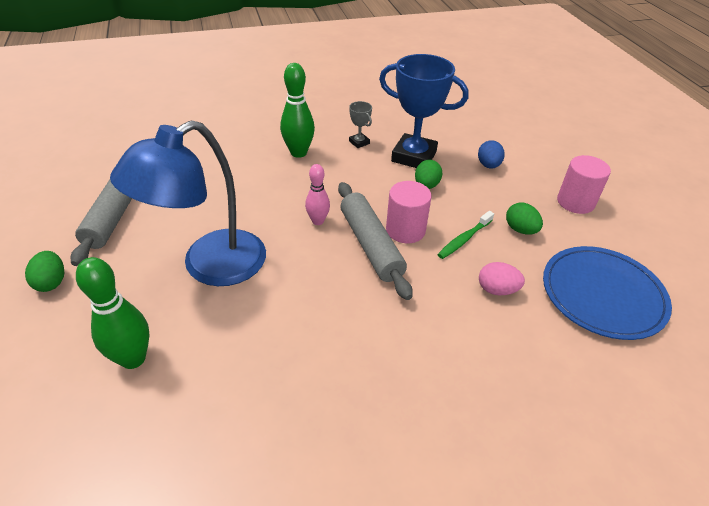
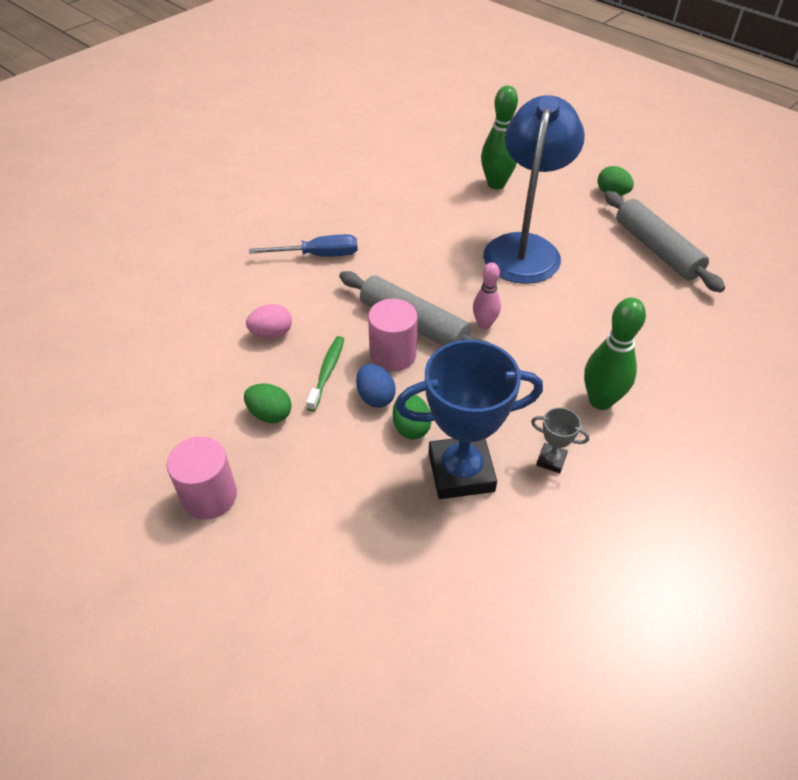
camera: 150 degrees right, 5 degrees up
blue egg [478,140,505,169] -> blue egg moved to [356,364,396,408]
blue plate [543,246,672,340] -> none
none -> blue screwdriver [249,234,358,257]

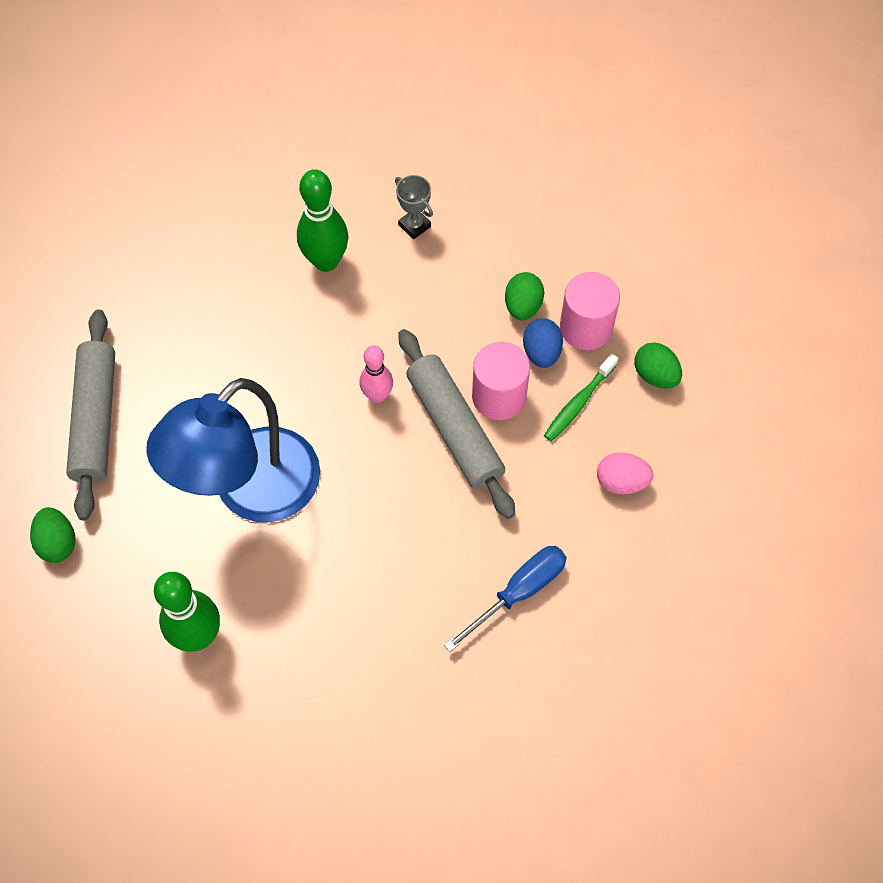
camera: 155 degrees left, 15 degrees up
pink cylinder [167,437,237,520] -> pink cylinder moved to [560,272,620,350]
blue screwdriver [249,234,358,257] -> blue screwdriver turned 120 degrees clockwise [444,546,567,652]
blue trophy [396,340,543,499] -> none

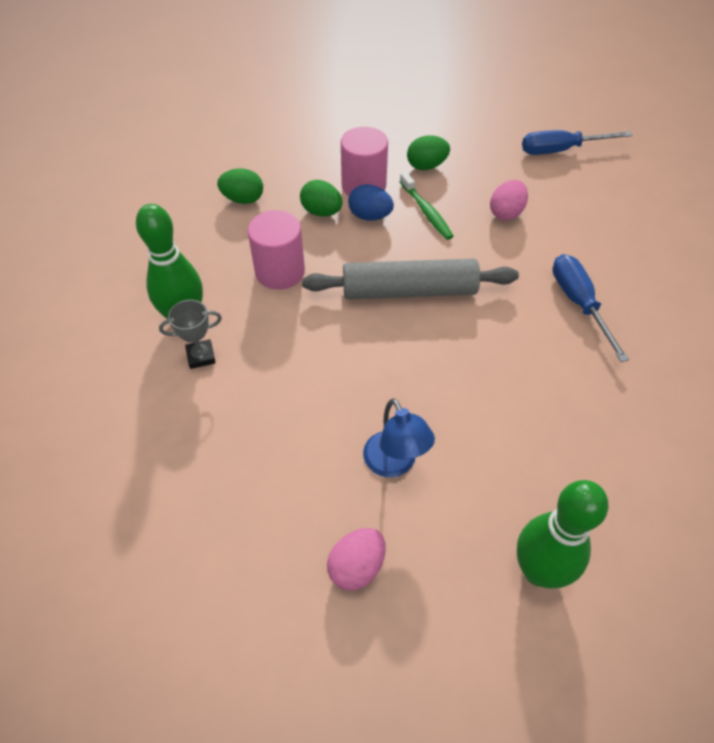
camera: 65 degrees left, 10 degrees down
green egg [30,507,75,563] -> green egg moved to [217,168,263,204]
grey rolling pin [66,309,115,520] -> none
blue lamp [146,378,320,522] -> blue lamp [363,398,435,478], size x0.47
pink bowling pin [359,345,393,403] -> none
grey trophy [395,175,433,239] -> grey trophy moved to [159,300,222,369]
pink cylinder [472,342,530,420] -> pink cylinder moved to [248,210,305,290]
none -> pink egg [327,528,386,591]
none -> blue screwdriver [522,130,632,155]

